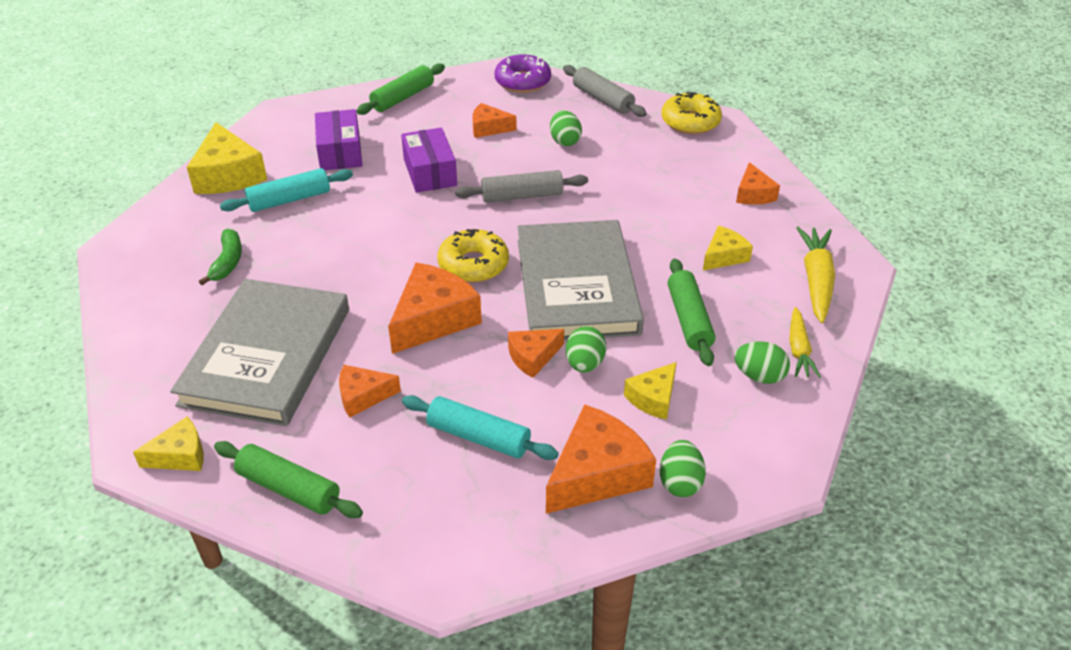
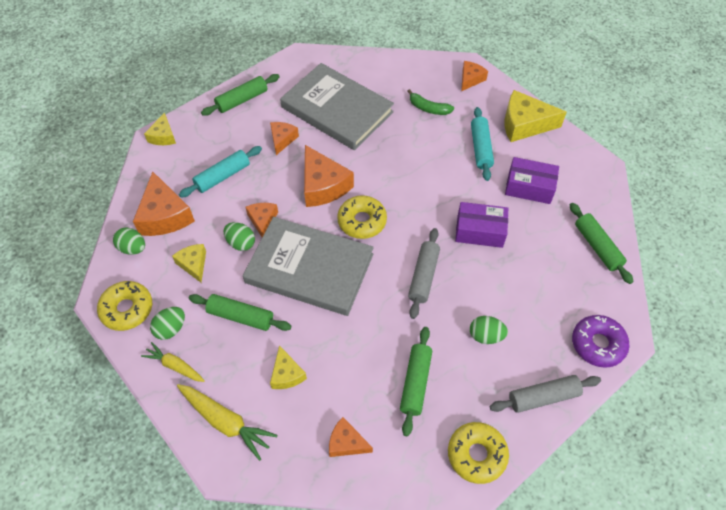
camera: 115 degrees right, 15 degrees up
yellow cheese [133,417,204,471] -> yellow cheese moved to [144,112,176,145]
orange cheese [473,103,517,138] -> orange cheese moved to [461,61,488,91]
none -> yellow donut [97,281,152,331]
none -> green rolling pin [400,327,432,436]

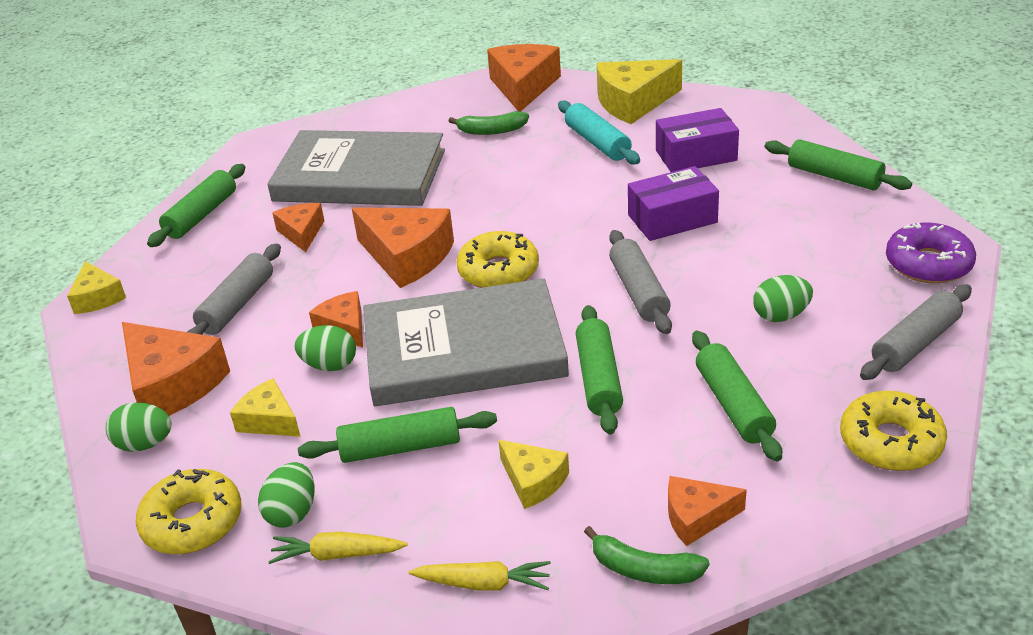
camera: 25 degrees left, 20 degrees down
yellow carrot [177,384,277,461] -> yellow carrot [408,561,551,591], size x0.64
turquoise rolling pin [179,146,262,198] -> grey rolling pin [187,243,281,335]
orange cheese [461,61,488,91] -> orange cheese [487,44,561,112], size x1.76
none -> green rolling pin [576,305,623,434]
none -> green banana [584,526,710,584]

